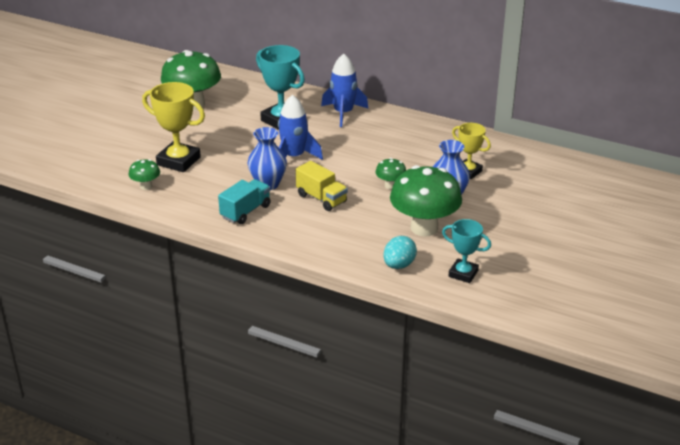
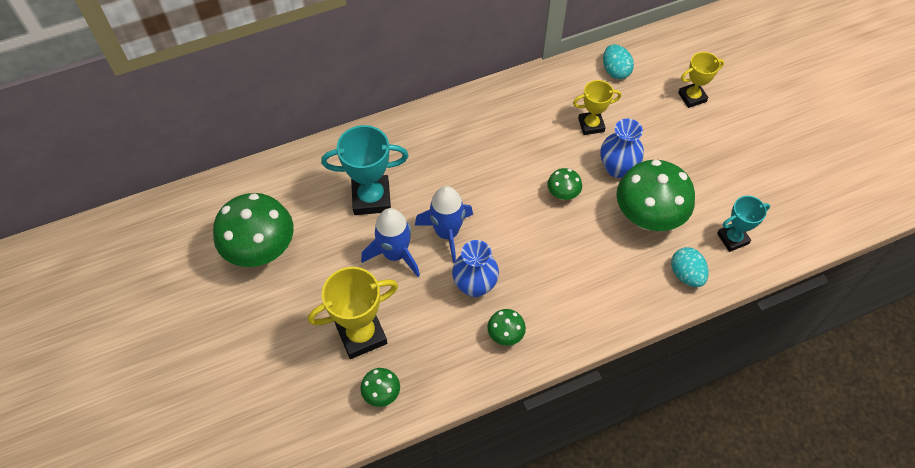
camera: 50 degrees left, 25 degrees up
turquoise truck [218,179,271,224] -> green mushroom [487,309,526,346]
yellow truck [296,161,348,211] -> none
blue rocket [321,54,368,127] -> blue rocket moved to [361,208,420,277]
none -> turquoise egg [603,44,634,79]
none -> yellow trophy [678,52,724,108]

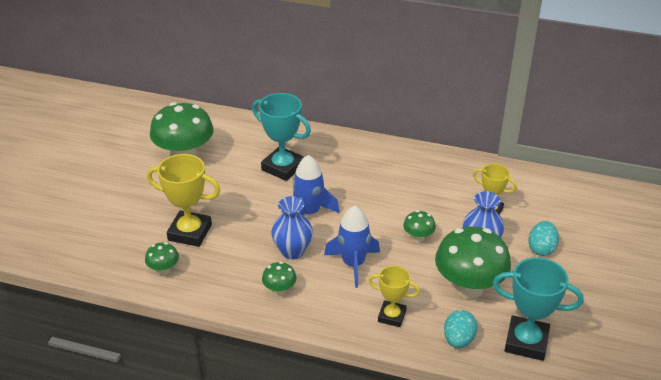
camera: 40 degrees right, 20 degrees down
blue rocket [361,208,420,277] -> blue rocket moved to [324,206,380,288]
turquoise egg [603,44,634,79] -> turquoise egg moved to [528,221,559,256]
yellow trophy [678,52,724,108] -> yellow trophy moved to [368,266,420,327]
turquoise trophy [717,196,770,252] -> turquoise trophy [492,257,584,361], size x1.61

